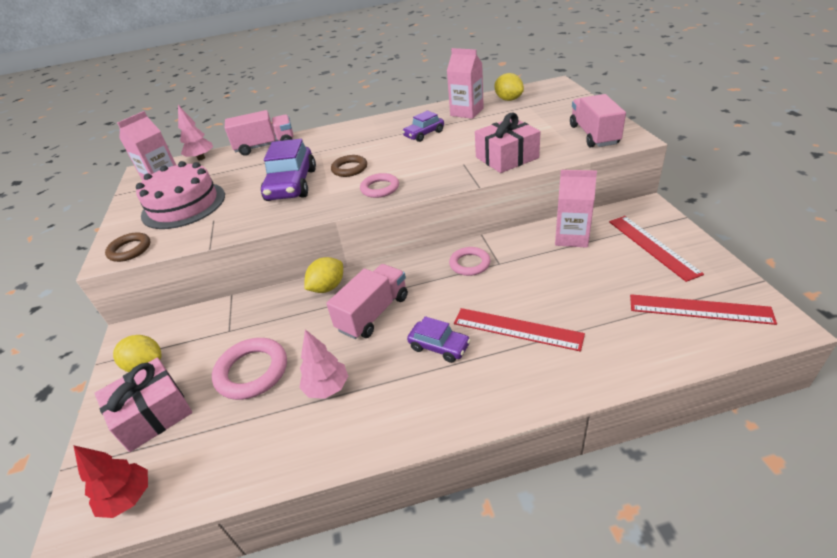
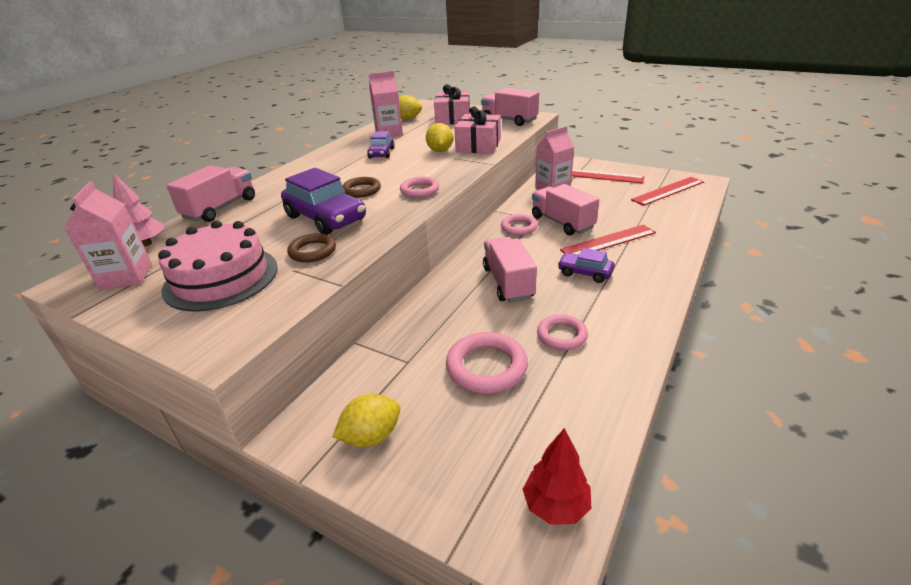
camera: 50 degrees left, 5 degrees down
pink gift [94,358,192,452] -> pink gift moved to [434,84,470,125]
brown ring [105,232,150,262] -> brown ring moved to [287,233,336,263]
pink tree [299,329,348,399] -> pink ring [537,314,588,350]
yellow lemon [304,257,343,293] -> yellow lemon moved to [426,123,453,152]
purple car [407,316,471,363] -> purple car turned 135 degrees counterclockwise [558,248,615,283]
none -> pink truck [532,184,599,236]

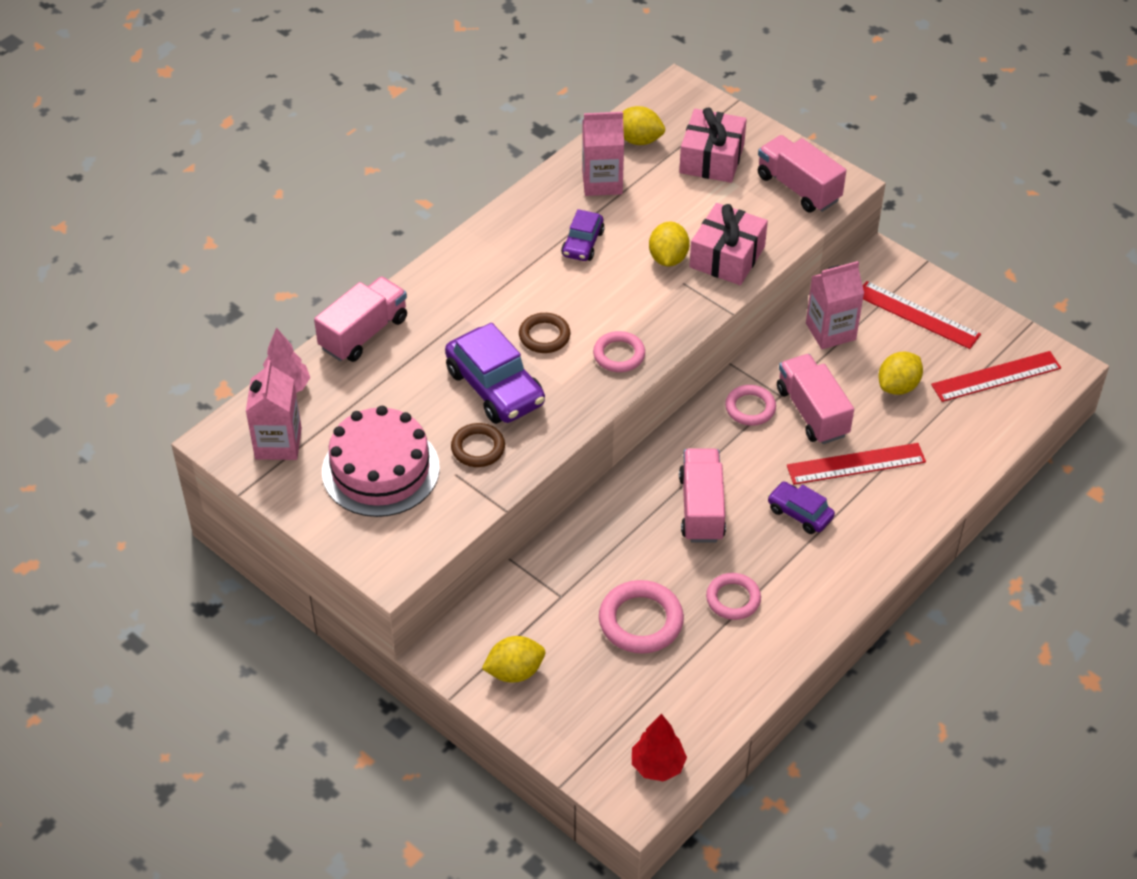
camera: 10 degrees right, 15 degrees up
none -> yellow lemon [878,352,923,395]

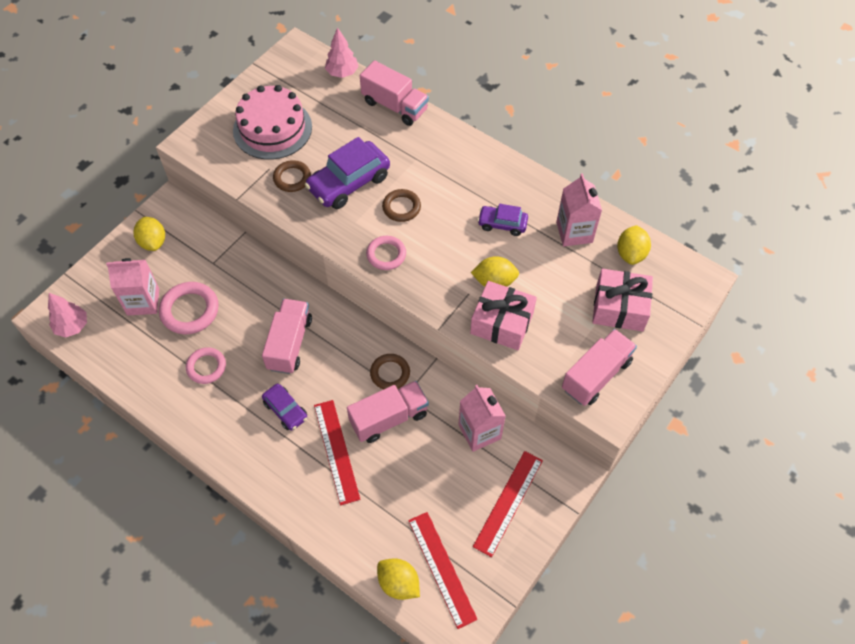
camera: 85 degrees right, 10 degrees up
pink carton [246,360,302,460] -> pink carton moved to [106,258,159,315]
red tree [632,714,687,782] -> pink tree [48,293,87,338]
pink truck [679,448,726,542] -> pink truck turned 75 degrees counterclockwise [262,299,312,374]
pink ring [725,385,776,426] -> brown ring [370,354,410,389]
purple car [768,481,835,534] -> purple car turned 105 degrees clockwise [262,384,308,431]
yellow lemon [878,352,923,395] -> yellow lemon moved to [377,558,420,600]

